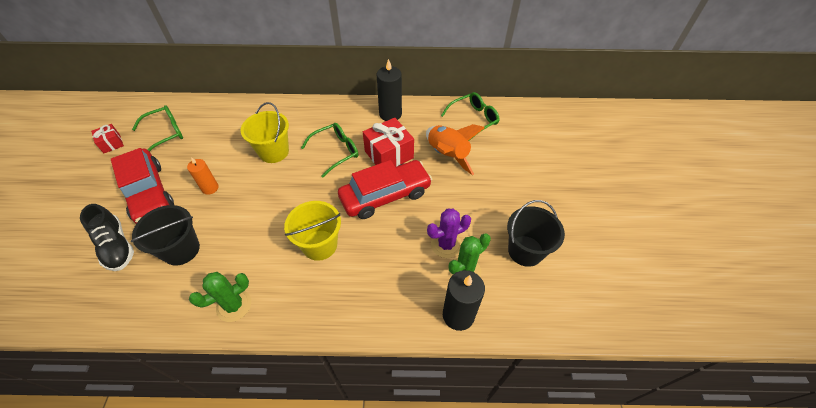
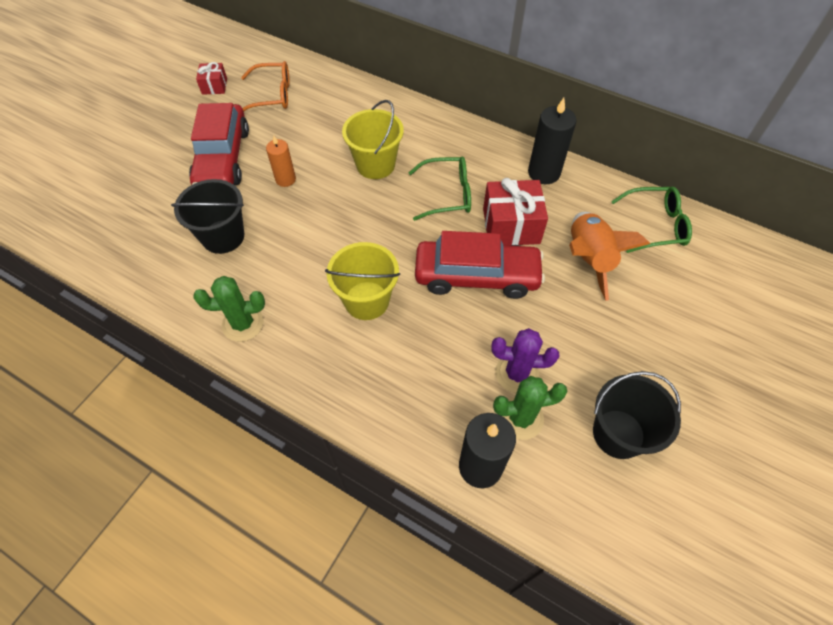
camera: 30 degrees right, 5 degrees up
black shoe [80,204,134,271] -> none
green glasses [132,105,183,152] -> orange glasses [241,61,289,111]

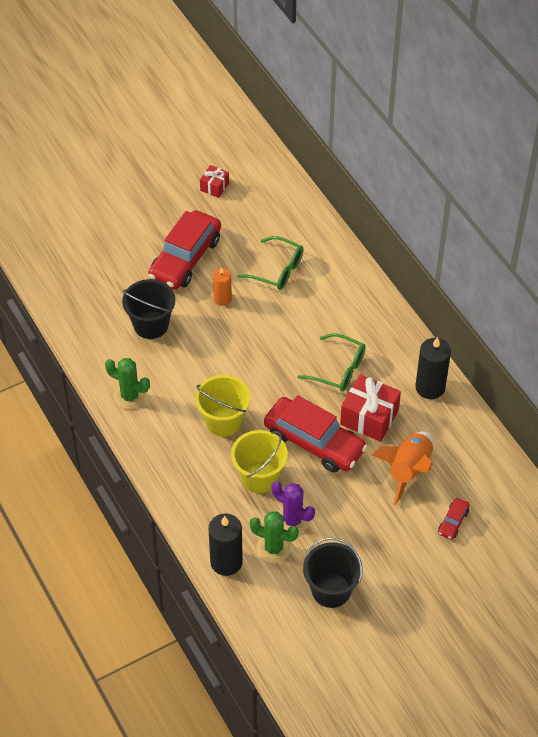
camera: 30 degrees right, 5 degrees down
orange glasses [241,61,289,111] -> none
yellow bucket [342,100,404,179] -> yellow bucket moved to [231,430,288,493]
green glasses [611,187,692,253] -> green glasses moved to [238,236,303,290]
none -> red car [438,498,470,539]

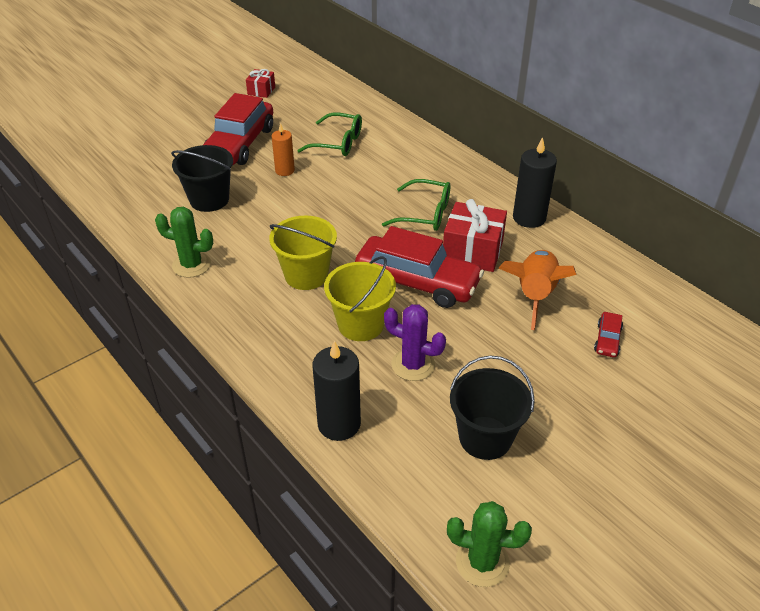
camera: 10 degrees left, 10 degrees down
green cactus [250,511,299,563] -> green cactus moved to [447,501,532,587]

